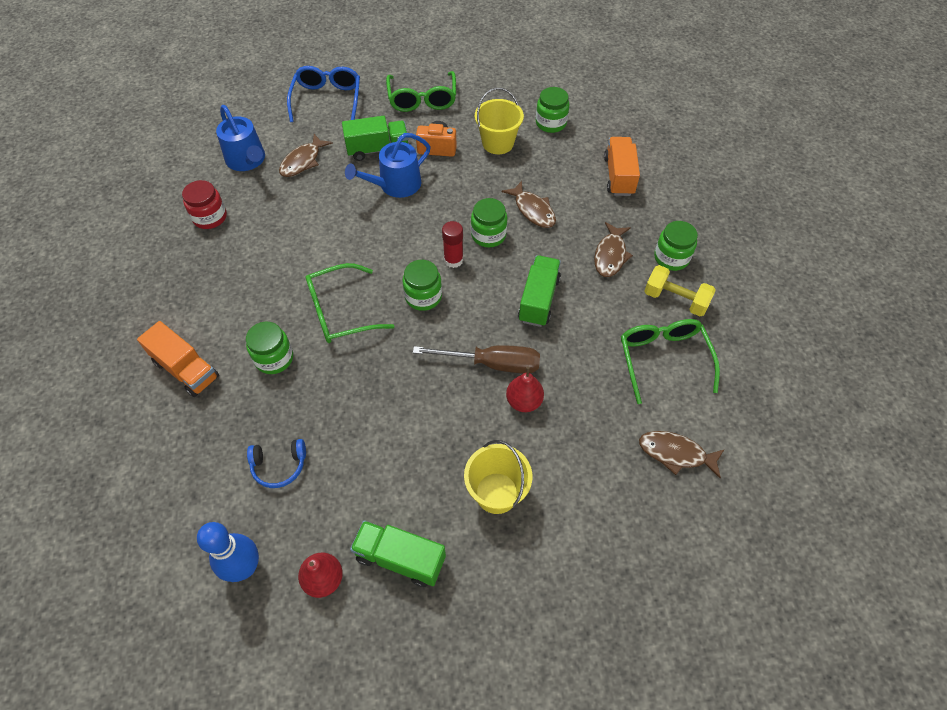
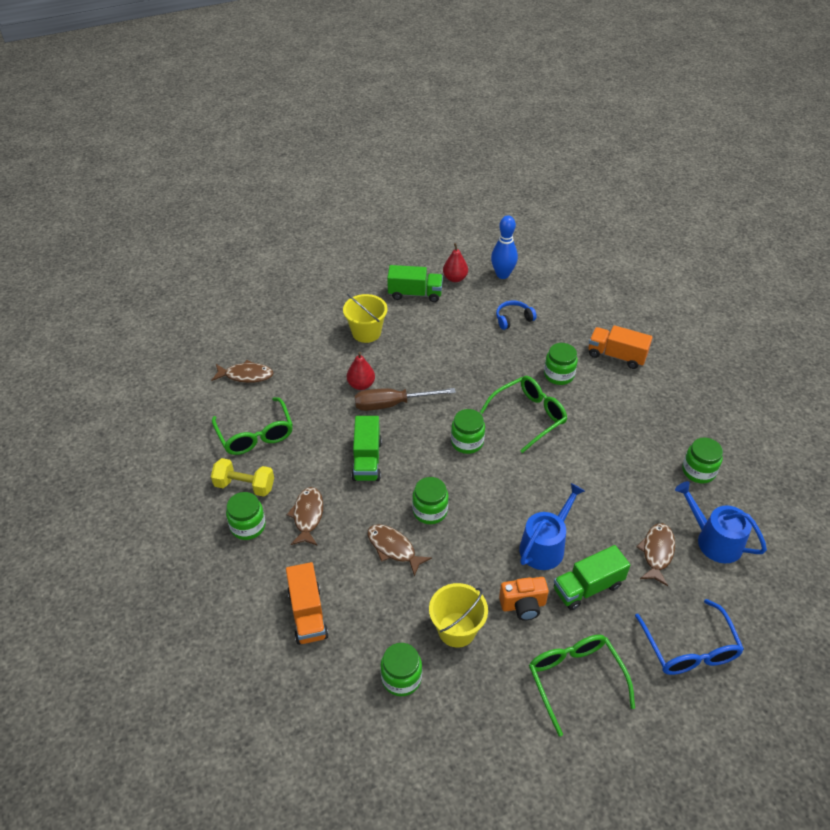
camera: 165 degrees right, 10 degrees down
red jar [182,180,227,229] -> green jar [682,437,723,484]
red glue stick [442,221,463,268] -> none

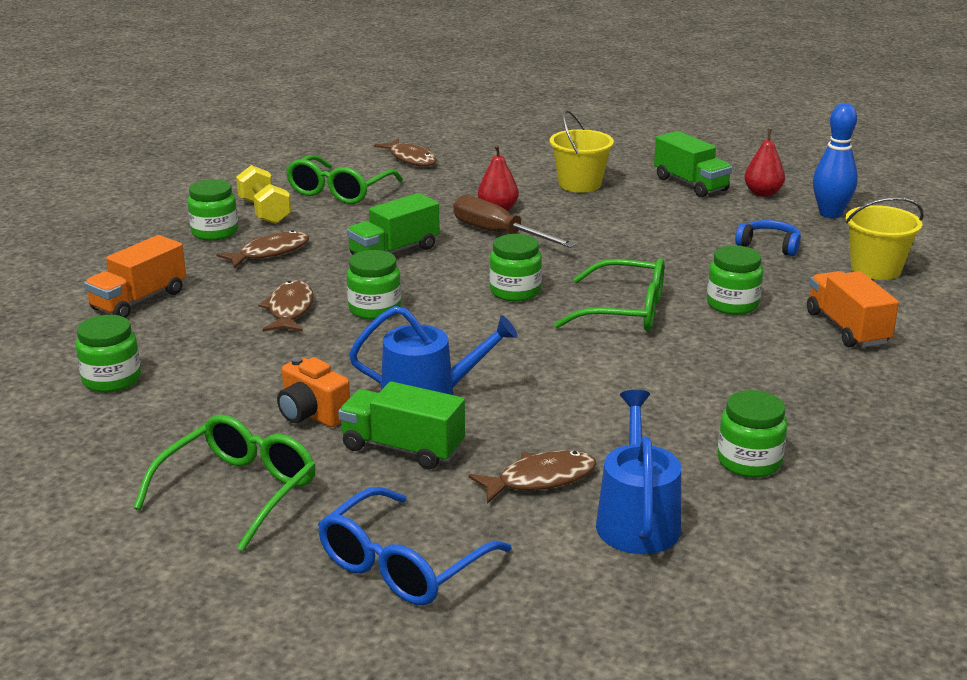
camera: 50 degrees right, 20 degrees down
yellow bucket [429,583,488,648] -> yellow bucket moved to [846,197,924,280]

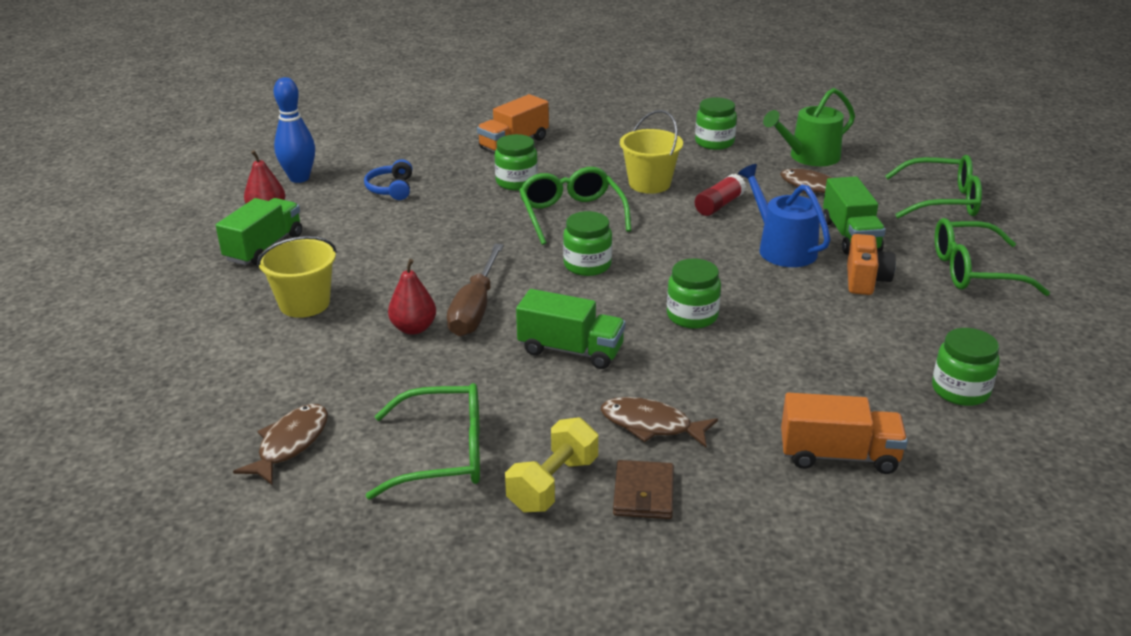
camera: 120 degrees left, 5 degrees up
green jar [188,179,238,241] -> brown wallet [613,460,674,519]
brown fish [258,280,314,332] -> none
blue glasses [318,487,512,605] -> green glasses [885,155,982,218]
blue watering can [596,390,681,554] -> green watering can [763,88,855,166]
yellow bucket [846,197,924,280] -> yellow bucket moved to [620,110,683,194]
none -> red glue stick [695,174,746,216]

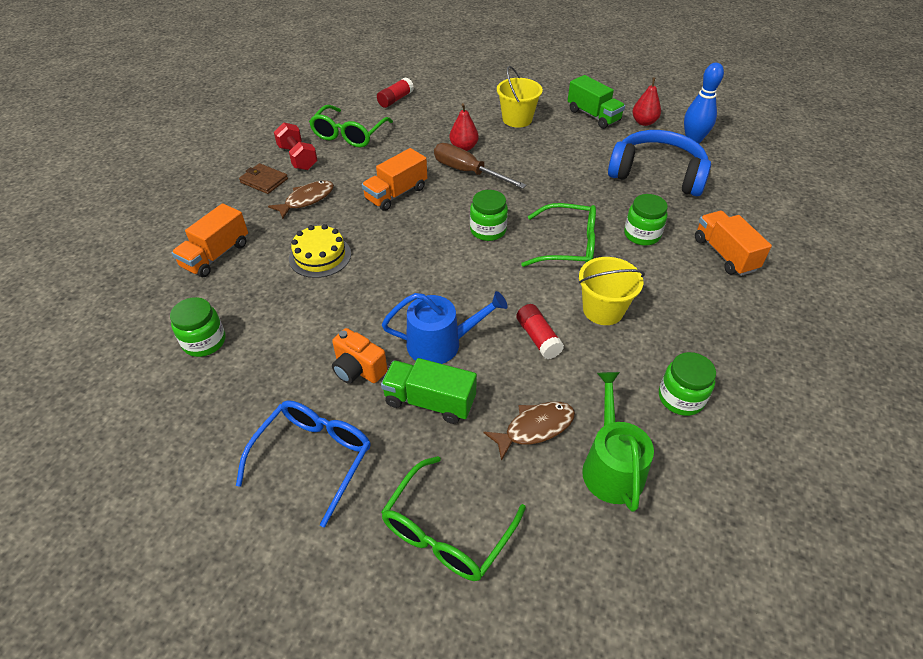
camera: 115 degrees right, 15 degrees up
brown fish [233,404,328,485] -> red glue stick [377,77,414,108]
blue headphones [364,159,412,200] -> blue headphones [608,130,711,197], size x2.17
yellow dumbbell [505,417,598,512] -> red dumbbell [274,122,318,170]
green truck [516,289,625,369] -> orange truck [362,148,427,211]
green jar [667,258,721,329] -> none
green glasses [935,218,1050,296] -> blue glasses [236,400,371,527]
none -> yellow cake [289,224,351,278]

